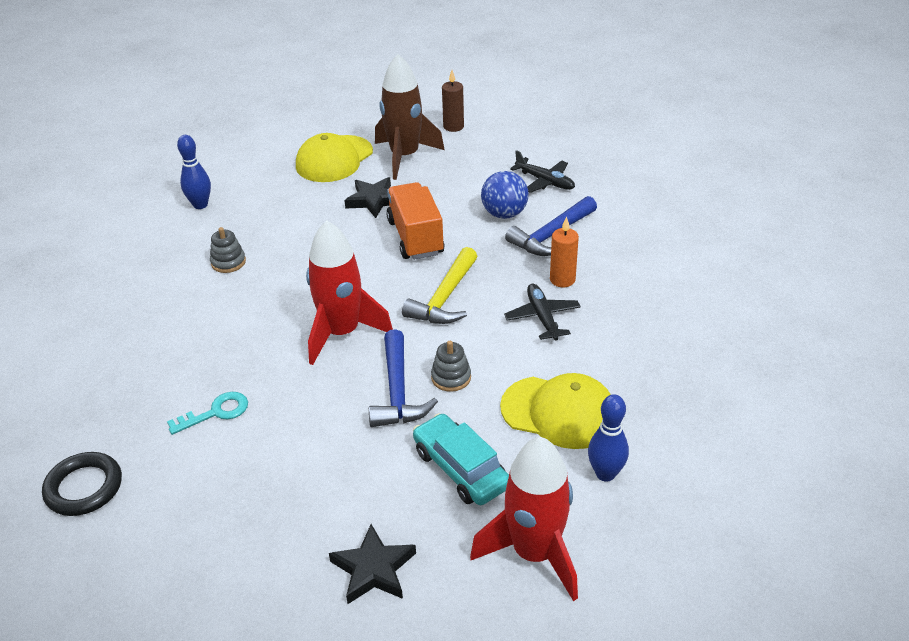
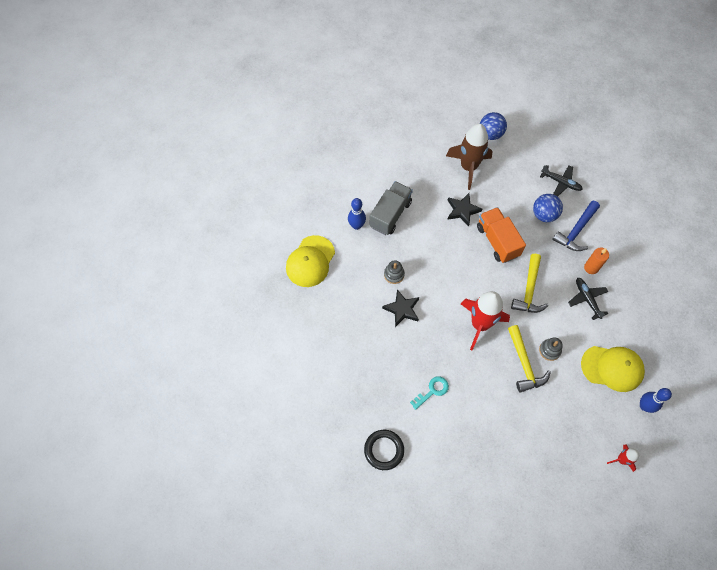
camera: 10 degrees left, 25 degrees up
yellow cap [296,133,373,182] -> yellow cap moved to [286,235,335,287]
black star [329,524,416,604] -> black star moved to [382,289,419,327]
blue hammer [369,329,438,427] -> yellow hammer [508,325,551,393]
turquoise car [413,413,509,505] -> none
brown candle [442,70,464,132] -> blue ball [480,112,507,140]
red rocket [470,437,578,601] -> red rocket [607,445,639,472], size x0.49
none -> grey truck [369,181,413,235]

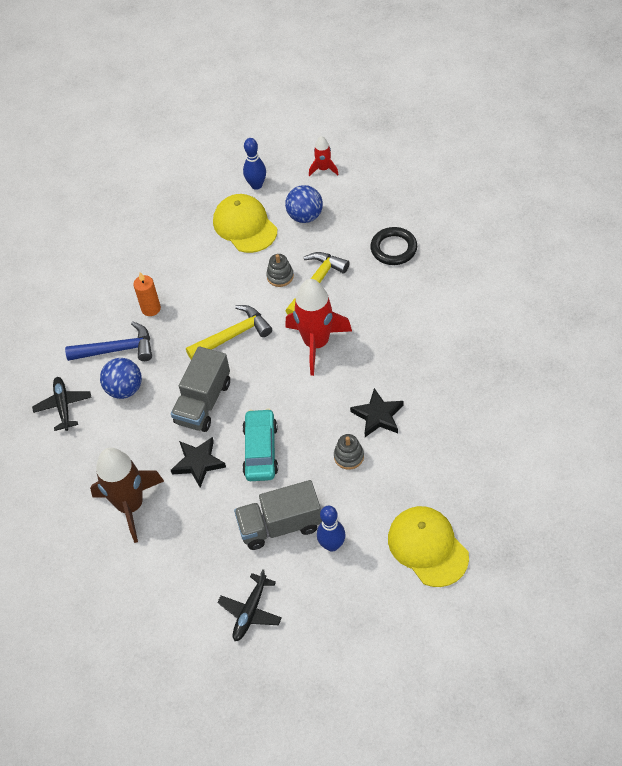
camera: 130 degrees left, 10 degrees down
yellow cap [286,235,335,287] -> yellow cap turned 105 degrees counterclockwise [388,506,469,587]
black ring [364,430,404,470] -> black ring moved to [370,227,417,265]
turquoise key [410,376,449,410] -> none
orange truck [477,207,526,263] -> grey truck [171,346,230,432]
blue ball [480,112,507,140] -> blue ball moved to [285,185,323,223]
black plane [568,278,608,320] -> black plane moved to [217,569,282,641]
none -> turquoise car [242,409,278,481]

